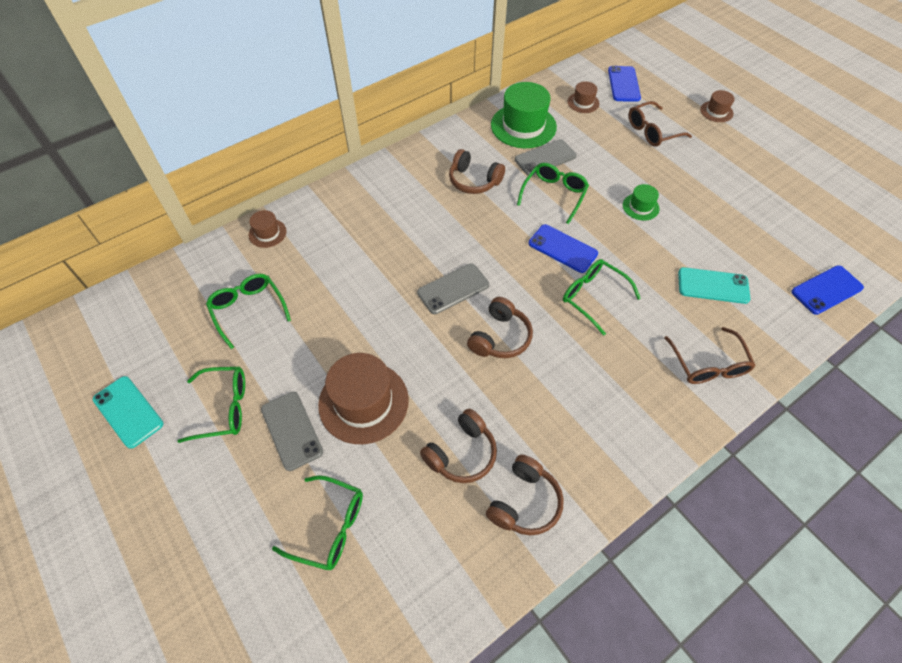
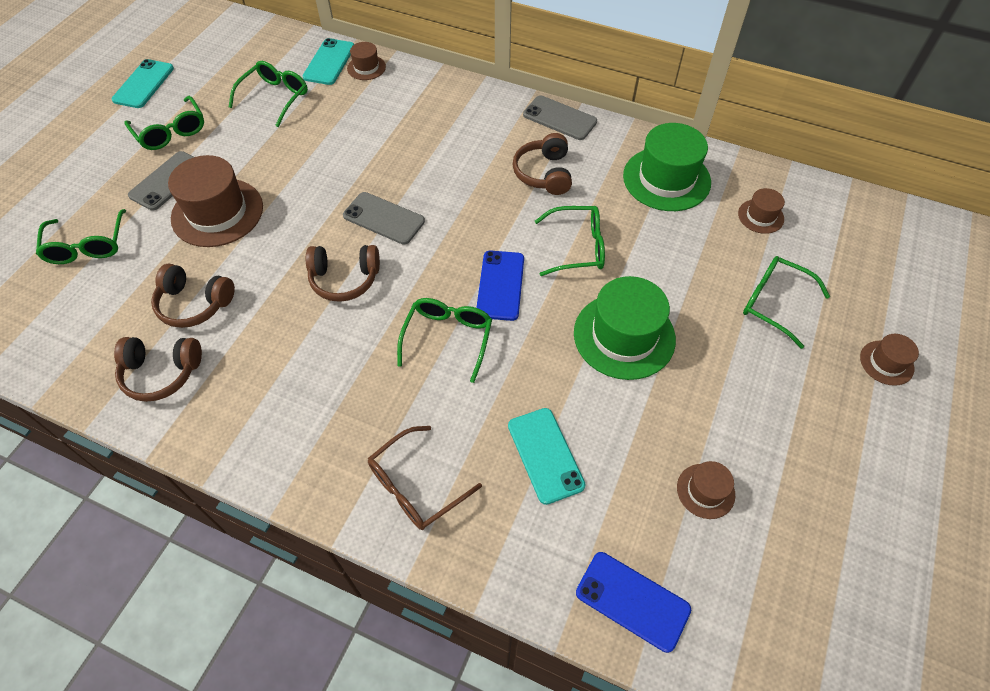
camera: 60 degrees right, 0 degrees up
grey phone [515,139,577,176] -> grey phone moved to [523,95,597,140]
blue phone [608,66,641,102] -> none
green hat [623,184,660,221] -> green hat [574,276,676,380], size x2.00
brown glasses [629,101,692,147] -> green glasses [743,256,830,349]
none -> turquoise phone [303,38,354,85]
none -> brown hat [677,461,735,519]

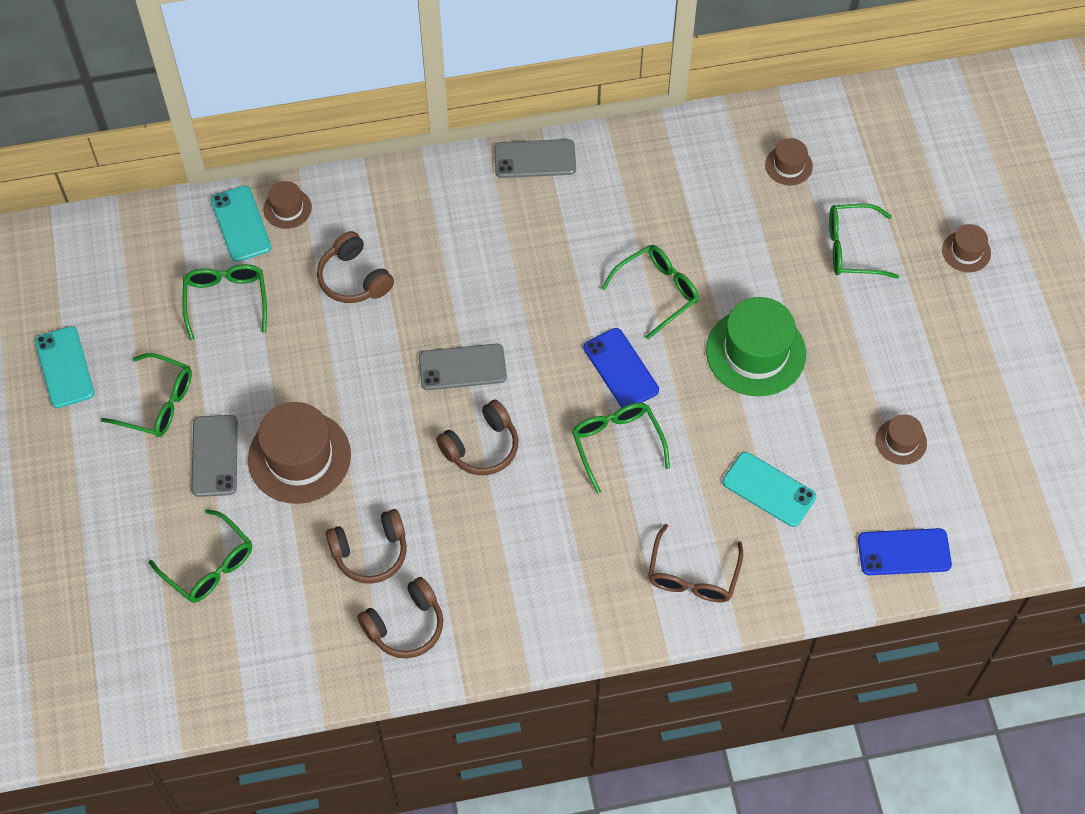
camera: 35 degrees left, 5 degrees up
brown headphones [513,133,572,195] -> brown headphones moved to [317,231,394,303]
green hat [623,123,711,211] -> none

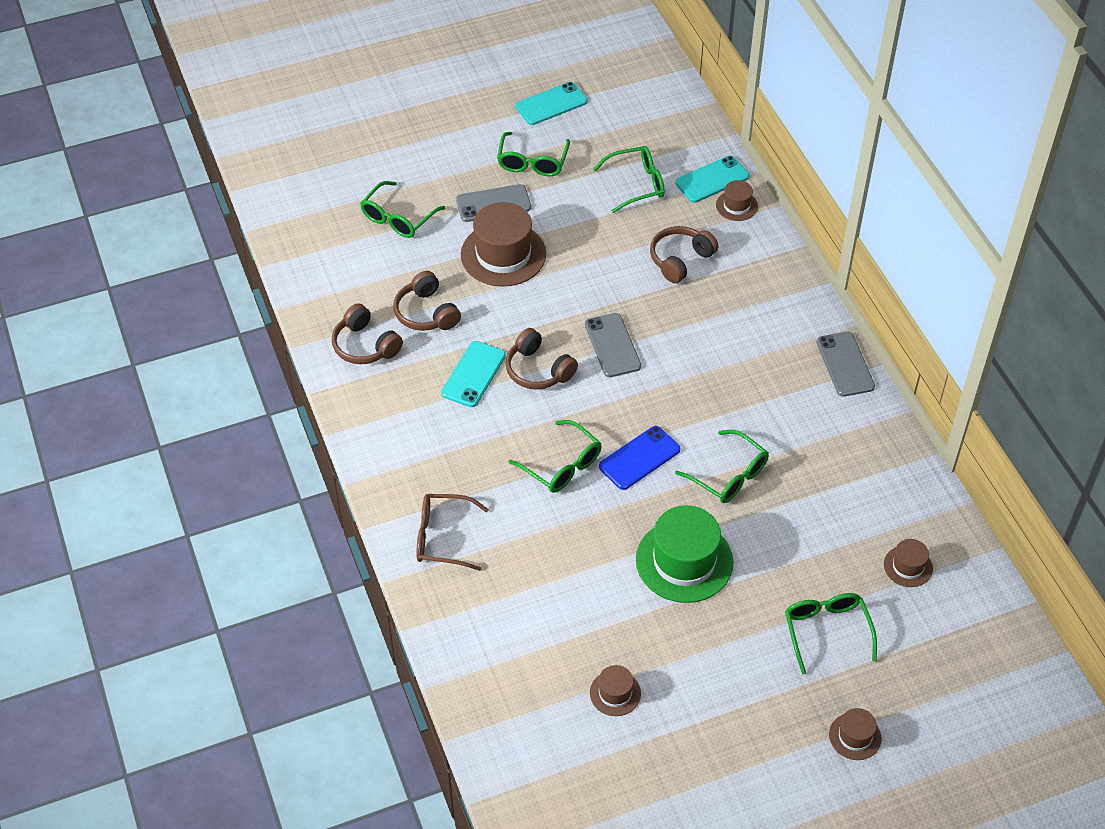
camera: 80 degrees right, 10 degrees down
green glasses [572,403,670,494] -> green glasses turned 75 degrees clockwise [509,420,602,493]
turquoise phone [722,452,816,527] -> turquoise phone moved to [441,341,506,407]
blue phone [858,528,952,575] -> none

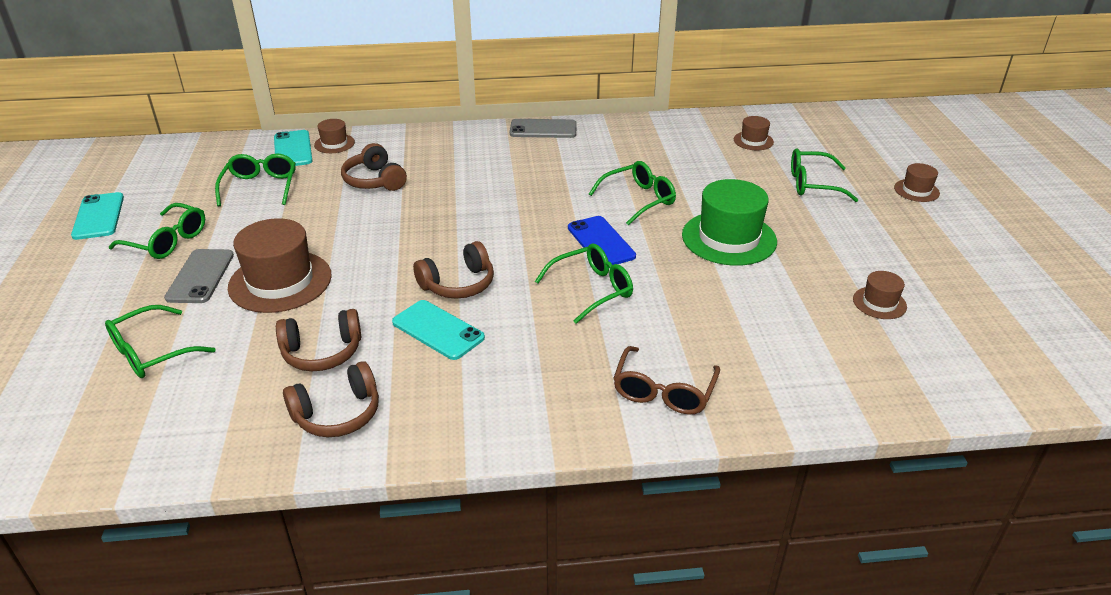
camera: 75 degrees left, 15 degrees down
green glasses [360,181,445,238] -> green glasses turned 90 degrees clockwise [105,305,216,378]
grey phone [585,313,641,377] -> none

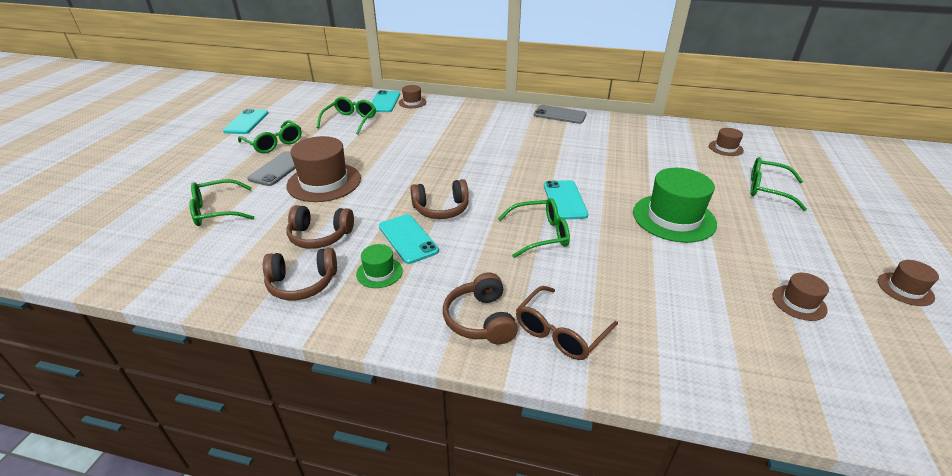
camera: 20 degrees right, 0 degrees up
brown headphones [341,143,407,191] -> brown headphones moved to [443,273,518,344]
blue phone [568,216,636,265] -> turquoise phone [544,180,588,220]
green glasses [589,161,676,226] -> none
brown hat [894,163,940,202] -> brown hat moved to [878,260,939,306]
none -> green hat [356,244,403,288]

